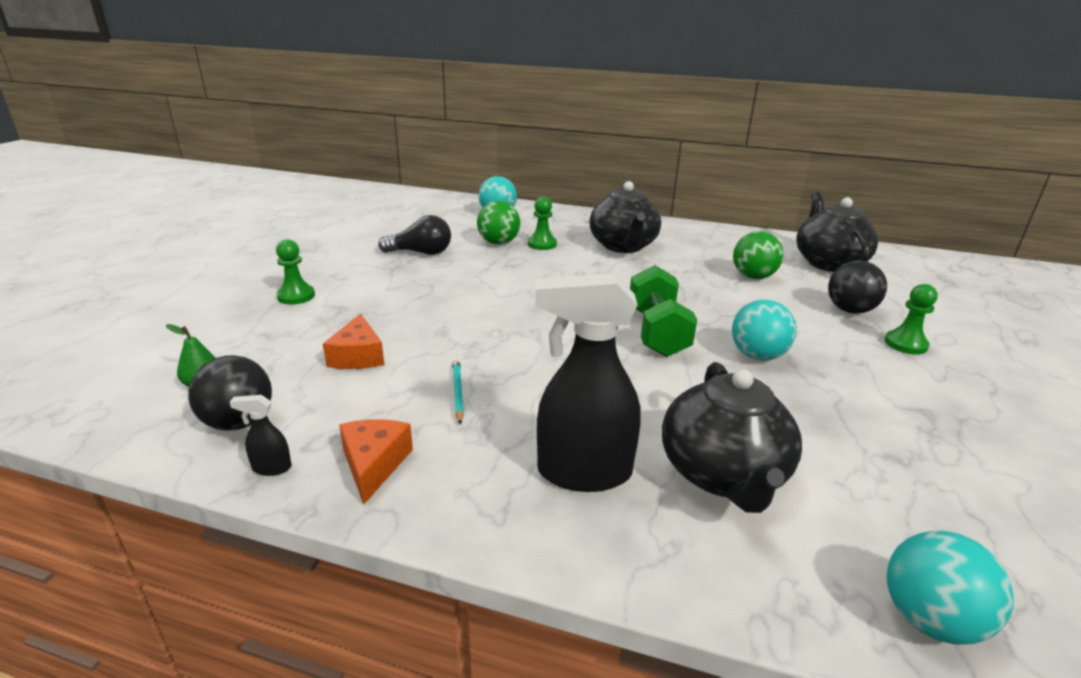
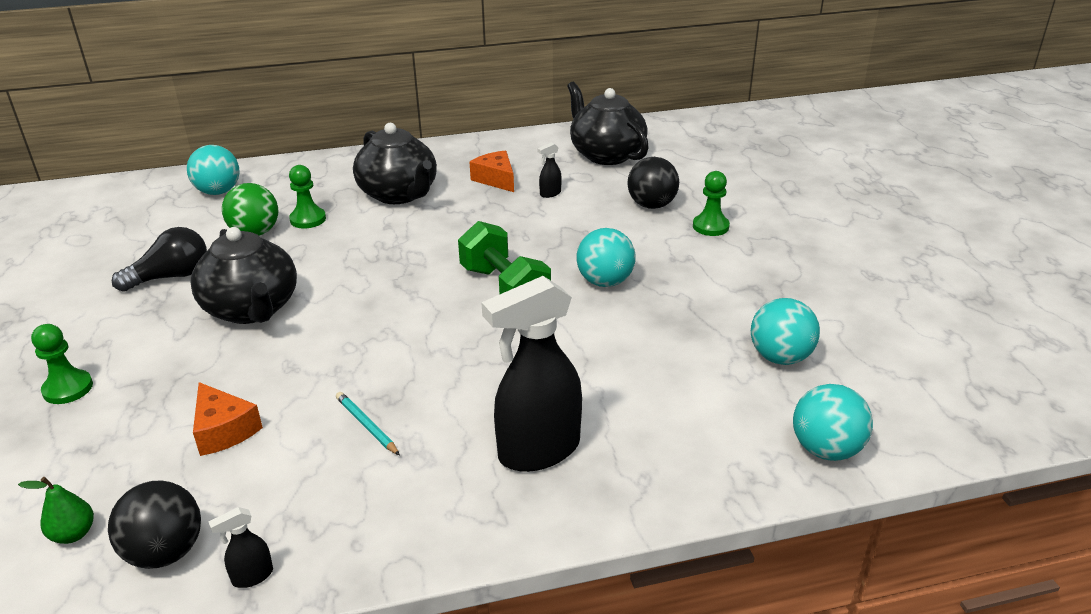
camera: 30 degrees left, 5 degrees up
orange cheese [339,419,413,505] -> orange cheese moved to [470,150,514,192]
black teapot [662,362,802,513] -> black teapot moved to [191,227,297,324]
green ball [733,231,783,279] -> black spray bottle [538,142,562,198]
none -> turquoise ball [751,298,820,365]

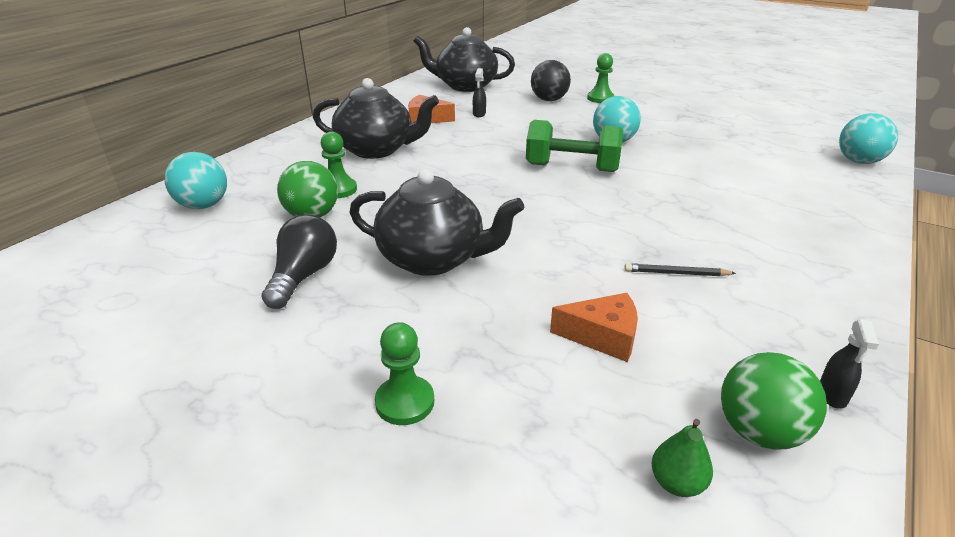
camera: 45 degrees left, 0 degrees up
black ball [108,481,201,569] -> green ball [721,352,827,450]
turquoise pencil [336,392,400,455] -> black pencil [624,263,736,276]
black spray bottle [481,276,582,472] -> none
turquoise ball [751,298,820,365] -> none

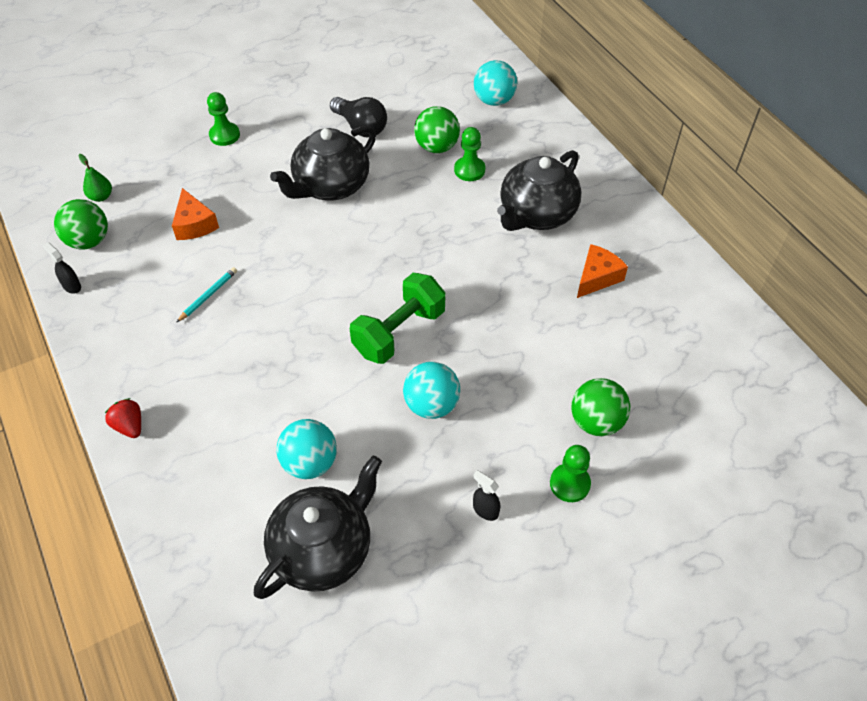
camera: 120 degrees right, 20 degrees up
black teapot [413,27,515,92] -> black teapot moved to [254,456,382,599]
black spray bottle [473,68,486,117] -> black spray bottle moved to [473,470,500,521]
black ball [531,60,571,101] -> green ball [571,378,630,436]
orange cheese [550,293,638,362] -> orange cheese turned 60 degrees counterclockwise [172,188,219,240]
black pencil [624,263,736,276] -> turquoise pencil [176,267,237,323]
turquoise ball [839,113,898,164] -> turquoise ball moved to [276,419,337,479]
none -> red strawberry [105,398,141,438]

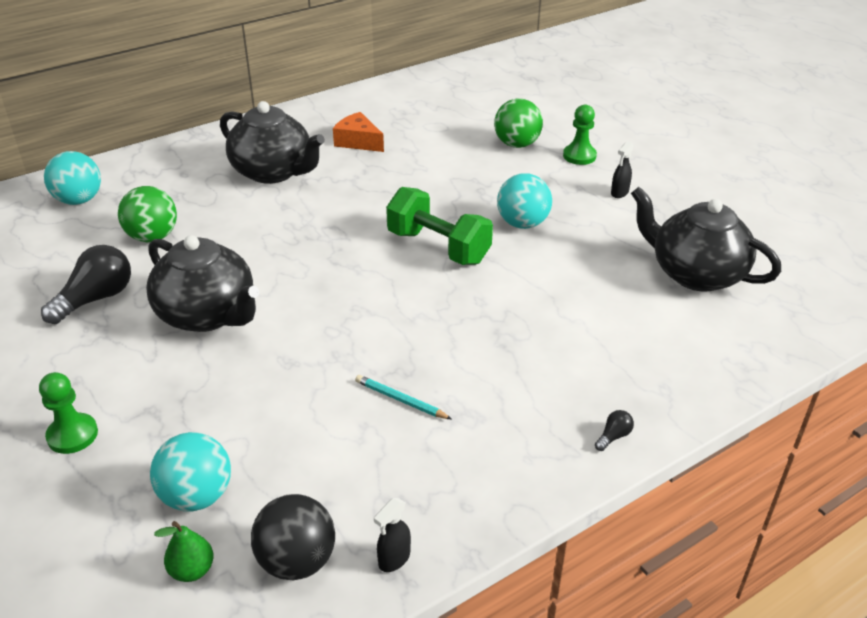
camera: 95 degrees left, 15 degrees down
green ball [54,199,108,250] -> black ball [251,494,335,580]
red strawberry [105,398,141,438] -> black light bulb [595,410,634,451]
orange cheese [172,188,219,240] -> none
turquoise ball [276,419,337,479] -> turquoise ball moved to [150,432,231,512]
green pawn [454,127,486,181] -> none

